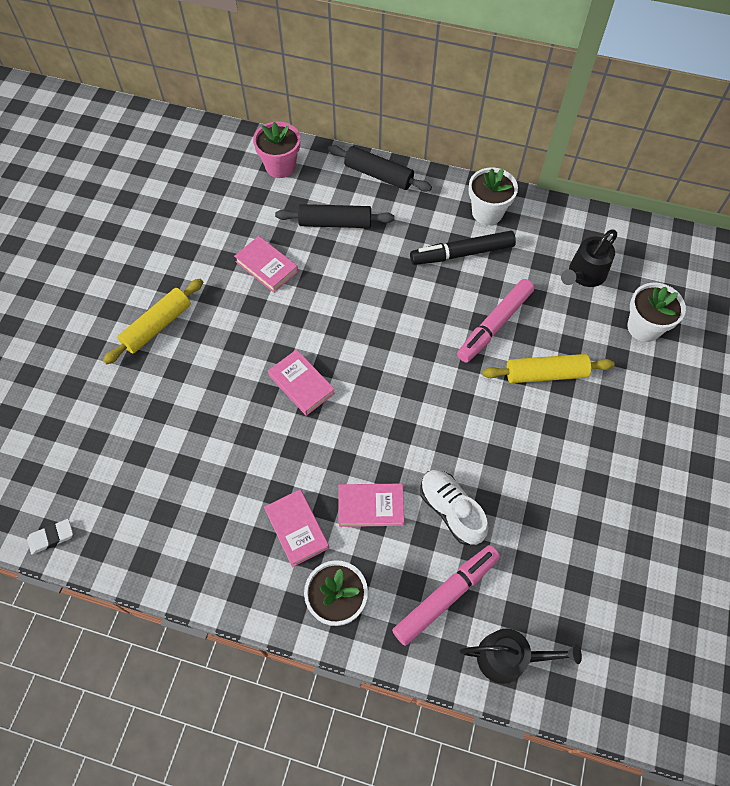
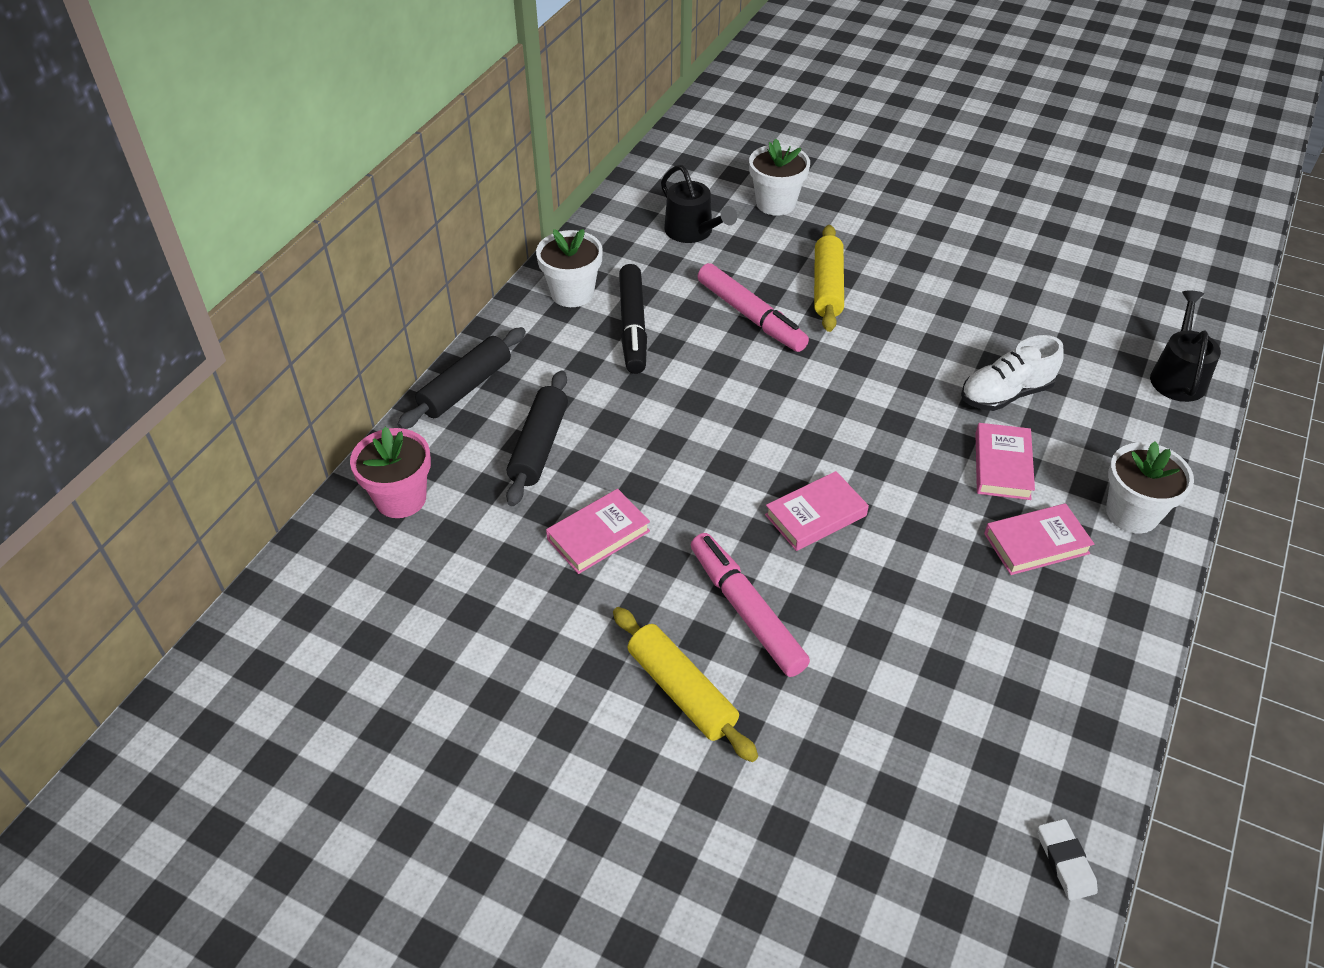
camera: 80 degrees left, 15 degrees down
pink marker [392,545,500,646] -> pink marker moved to [691,533,810,677]

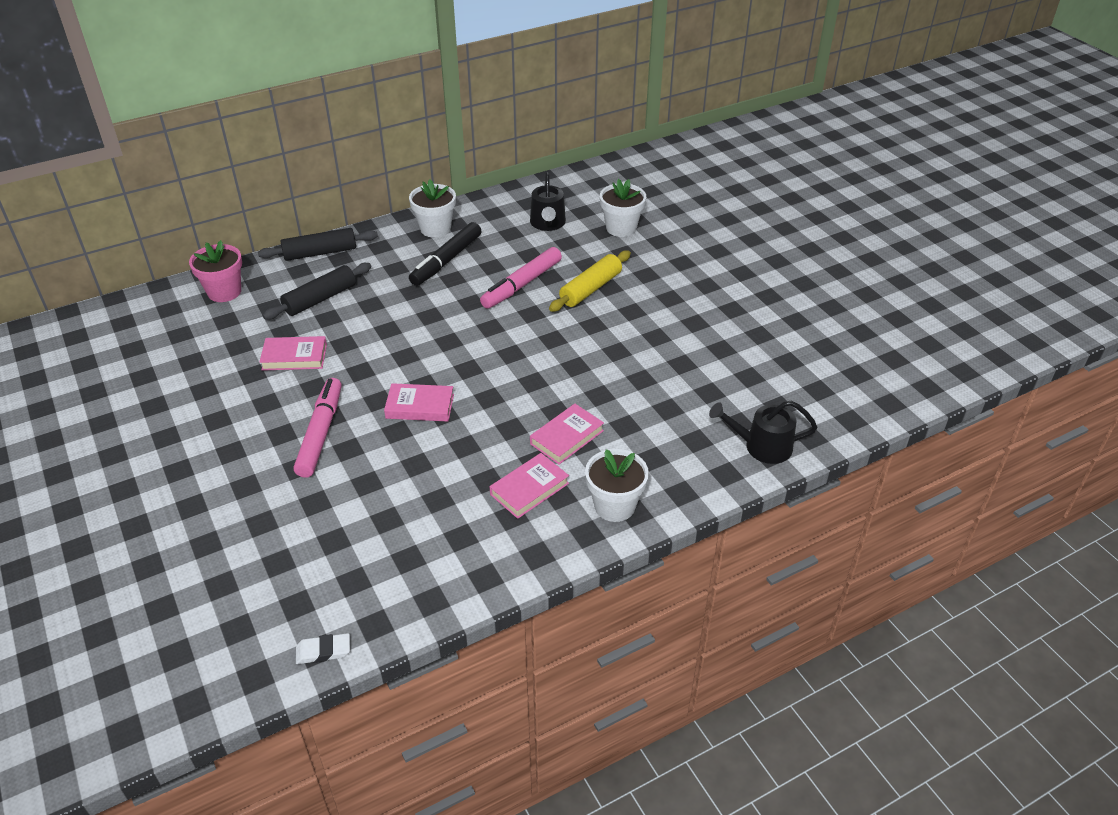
camera: 35 degrees right, 5 degrees down
yellow rolling pin [613,607,758,762] -> none
pink marker [697,263,809,352] -> pink marker turned 45 degrees clockwise [480,247,562,309]
white shoe [961,335,1064,411] -> none
pink book [984,503,1094,575] -> pink book turned 60 degrees counterclockwise [490,453,569,519]
white eraser [1038,819,1098,901] -> white eraser turned 60 degrees clockwise [296,633,350,664]
black watering can [1150,291,1221,402] -> black watering can turned 135 degrees counterclockwise [709,401,817,464]

